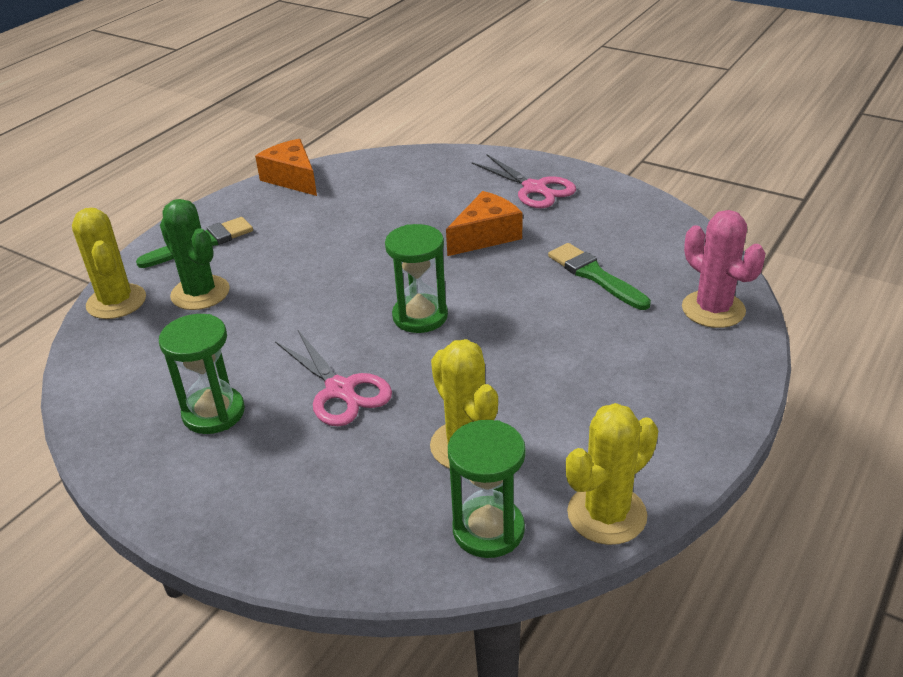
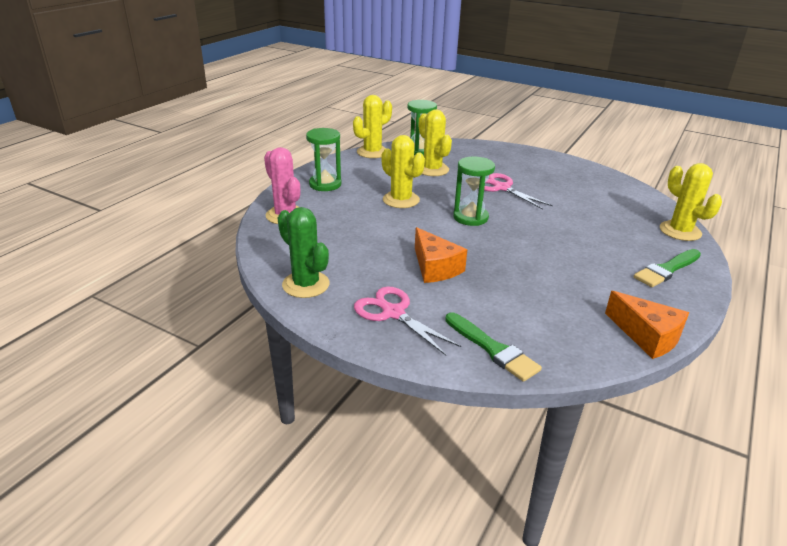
camera: 175 degrees right, 5 degrees down
green hourglass [159,314,245,434] -> green hourglass moved to [306,128,341,191]
green cactus [160,199,230,310] -> green cactus moved to [278,207,330,298]
orange cheese [446,191,522,256] -> orange cheese turned 75 degrees counterclockwise [415,227,467,283]
green brush [548,243,651,310] -> green brush moved to [445,312,542,382]
none -> yellow cactus [381,135,425,208]

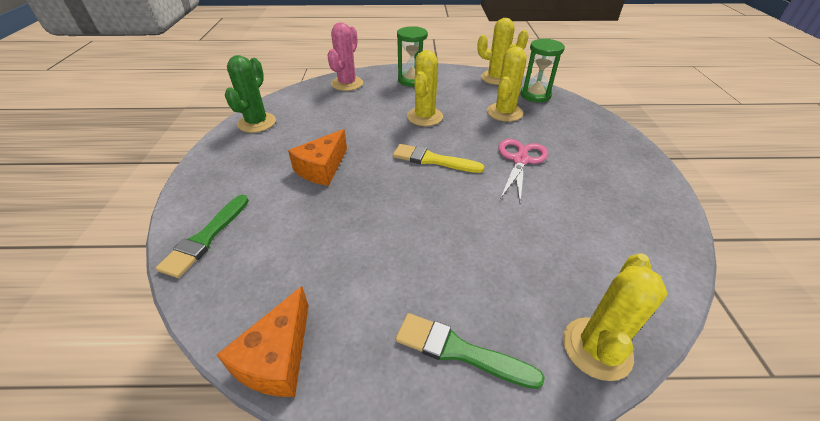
camera: 60 degrees right, 10 degrees up
pink scissors [354,286,461,356] -> none
green hourglass [453,156,495,226] -> yellow brush [393,144,485,173]

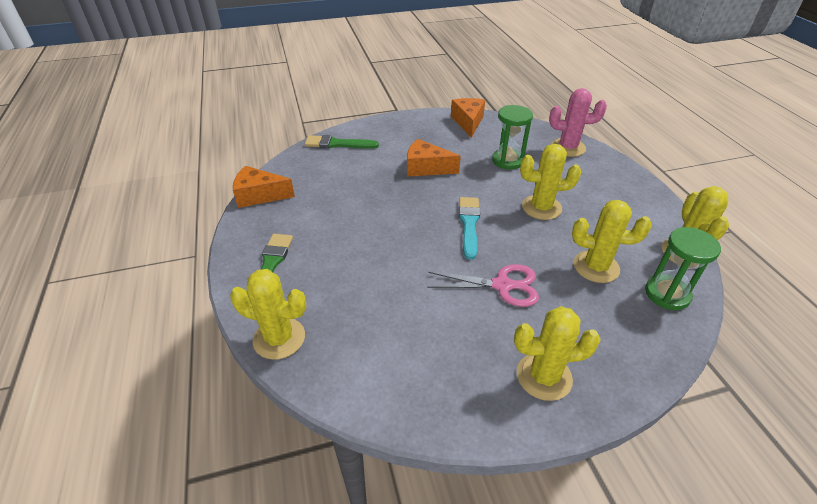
camera: 75 degrees right, 0 degrees up
green cactus [225,55,276,133] -> orange cheese [451,98,485,138]
yellow brush [393,144,485,173] -> turquoise brush [459,197,480,260]
green hourglass [397,26,428,87] -> green hourglass moved to [492,105,533,170]
none -> yellow cactus [514,306,601,401]

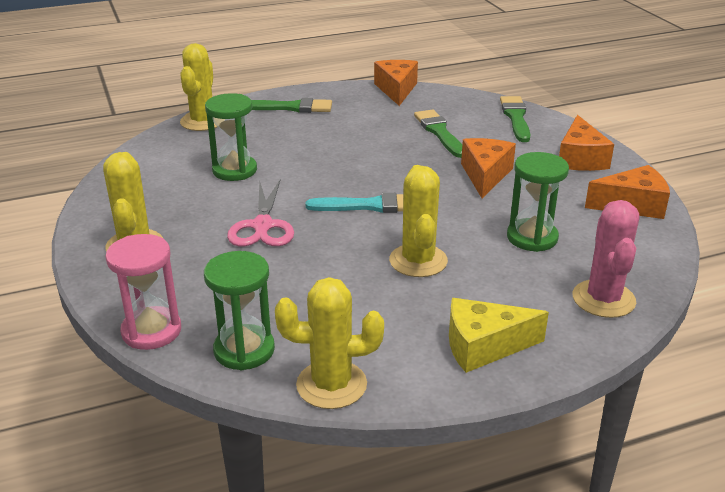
camera: 85 degrees right, 10 degrees down
yellow cactus [572,200,652,283] -> none
none -> pink hourglass [105,234,181,350]
none -> green hourglass [205,93,257,181]
none -> green brush [414,110,462,158]
none -> yellow cheese [449,298,549,373]
none -> orange cheese [559,115,614,171]

